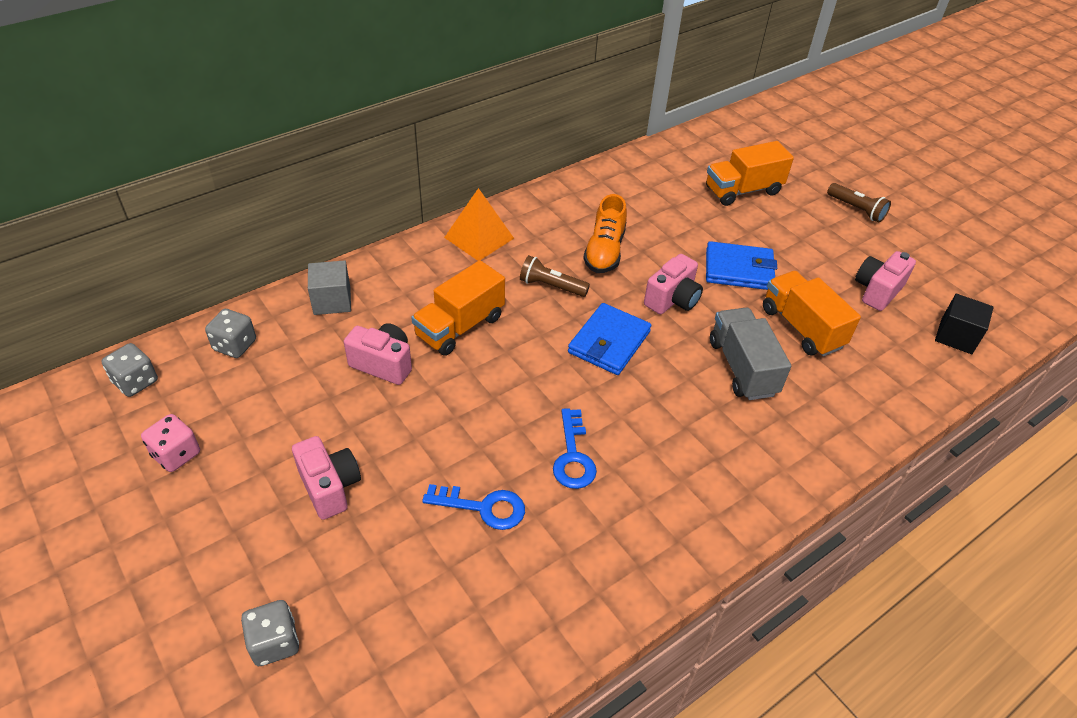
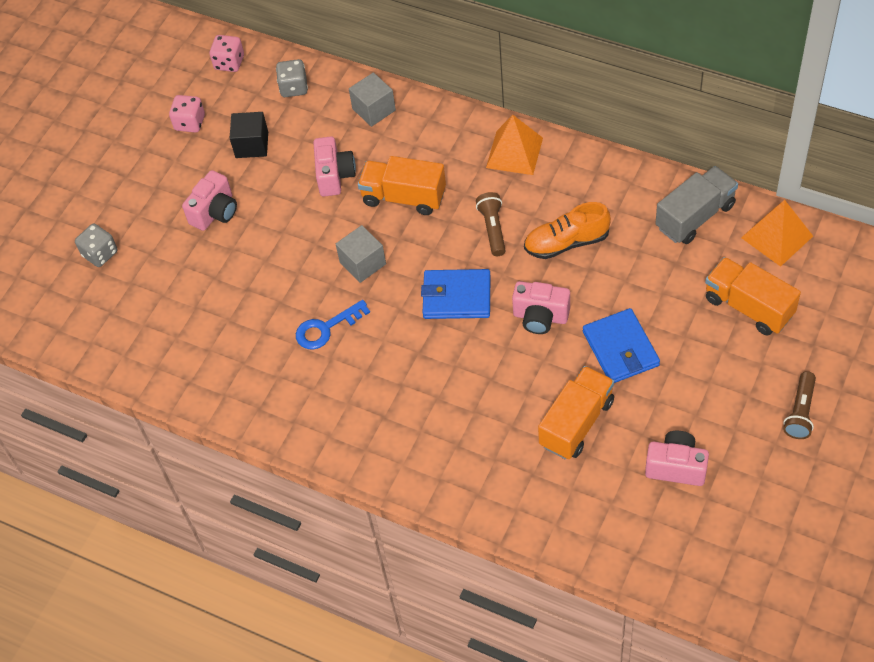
camera: 70 degrees right, 10 degrees up
grey dice [102,343,158,397] -> pink dice [210,35,244,72]
blue key [422,484,525,530] -> none
grey truck [710,308,791,400] -> grey truck moved to [656,166,738,244]
black cube [935,294,994,354] -> black cube moved to [230,112,268,158]
none -> grey cube [336,225,386,283]
none -> orange pyramid [741,200,813,267]

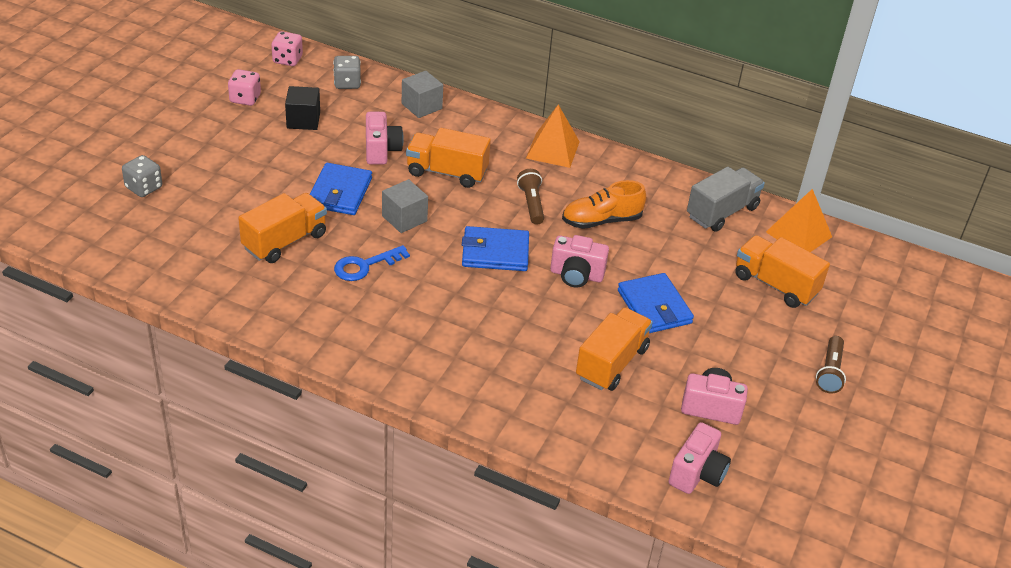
camera: 10 degrees left, 15 degrees down
pink camera [182,170,237,231] -> pink camera moved to [669,422,731,494]
none -> orange truck [238,193,327,263]
none -> blue wallet [310,163,372,215]

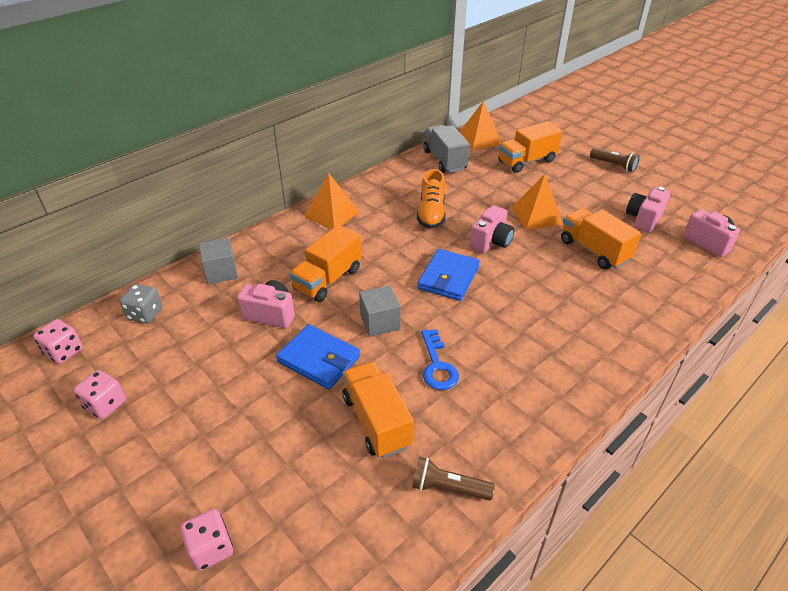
camera: 65 degrees left, 0 degrees up
grey dice [122,155,162,197] -> pink dice [180,509,233,571]
black cube [285,86,320,130] -> none
brown flashlight [517,169,544,225] -> brown flashlight moved to [412,457,495,500]
blue wallet [618,273,694,333] -> orange pyramid [512,174,563,230]

